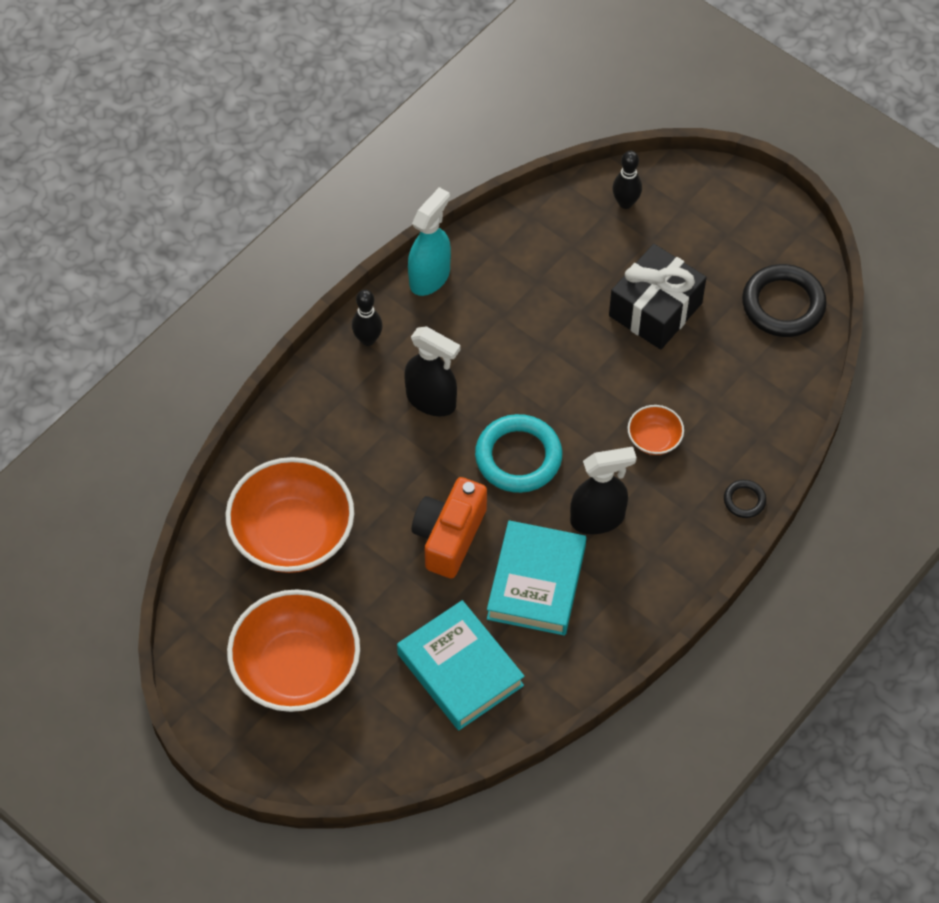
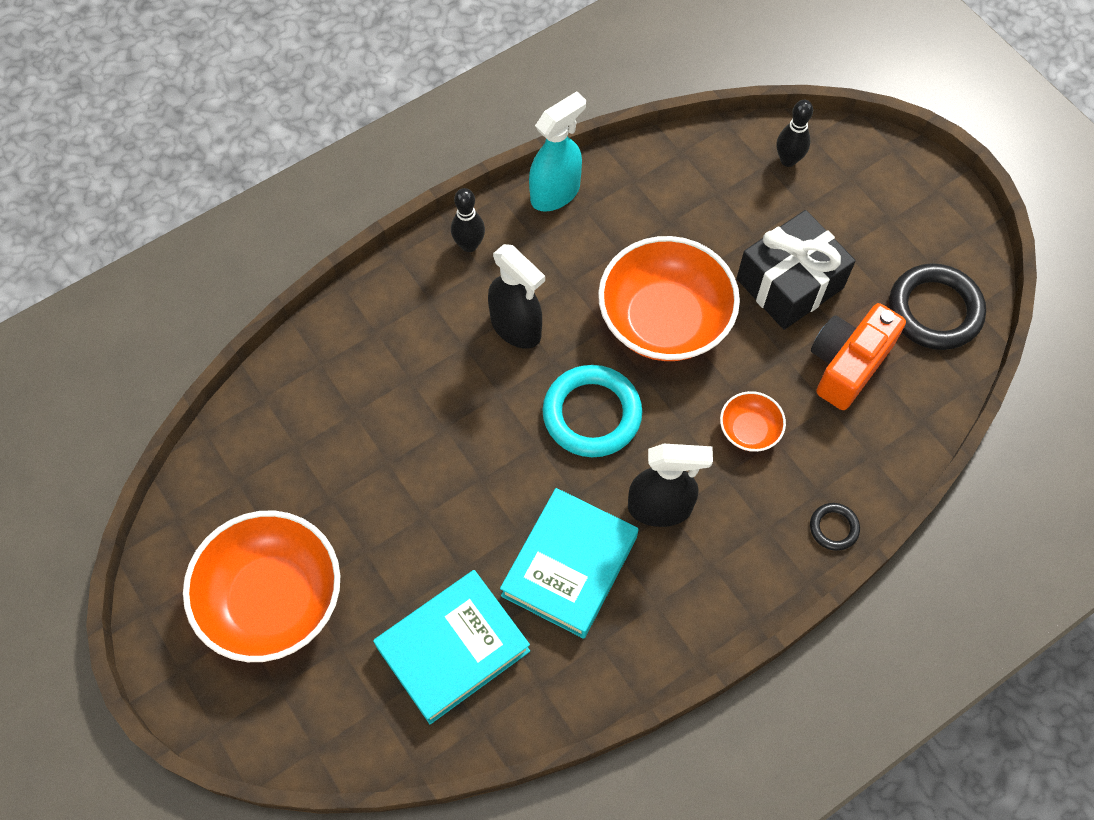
camera: 15 degrees right, 5 degrees up
orange bowl [225,457,354,573] -> orange bowl moved to [598,236,740,361]
turquoise book [397,600,525,730] -> turquoise book turned 75 degrees clockwise [373,570,530,724]
orange camera [412,477,487,579] -> orange camera moved to [811,303,906,410]

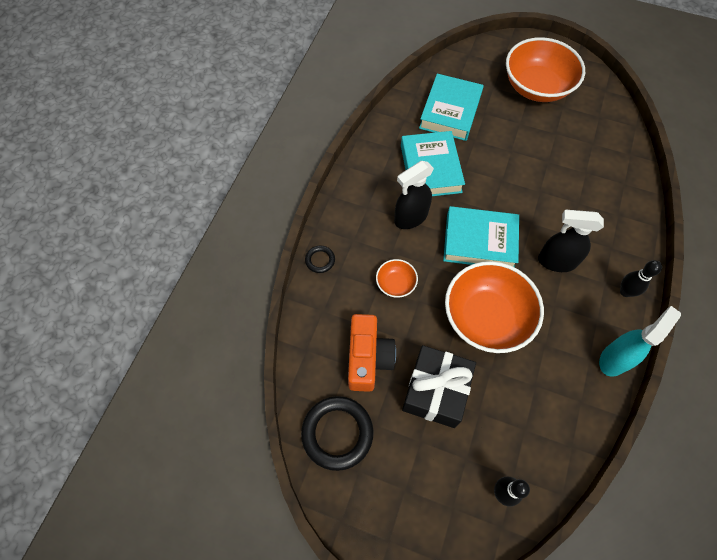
camera: 145 degrees right, 0 degrees up
turquoise spray bottle [529,91,586,212] -> turquoise spray bottle turned 150 degrees counterclockwise [599,306,681,377]
turquoise ring [542,365,642,457] -> turquoise book [443,206,519,267]

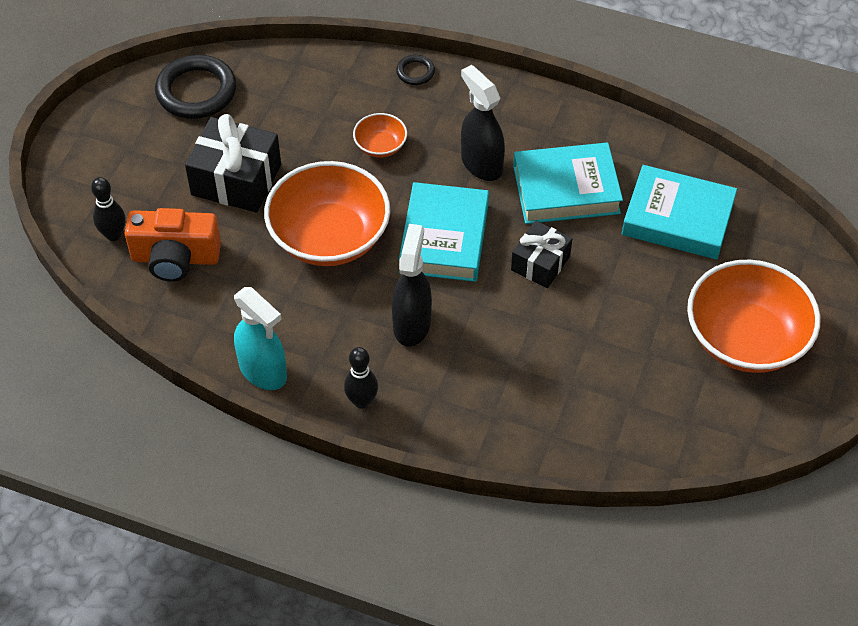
camera: 90 degrees right, 10 degrees down
orange camera [348,314,396,392] -> orange camera moved to [125,208,221,282]
none -> black gift [511,220,572,288]

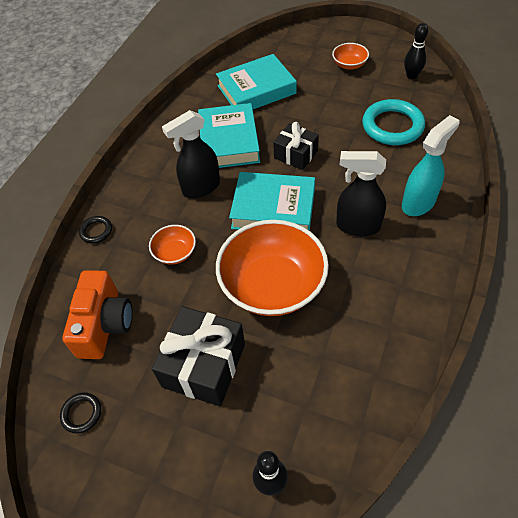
camera: 85 degrees left, 0 degrees up
orange camera [125,208,221,282] -> orange camera moved to [62,270,133,359]
black ring [155,55,236,119] -> black ring [60,392,101,433], size x0.48
turquoise spray bottle [234,287,287,390] -> turquoise spray bottle moved to [402,115,460,216]
black bowling pin [344,347,378,409] -> black bowling pin moved to [404,23,428,79]
turquoise book [622,165,737,259] -> turquoise book turned 45 degrees clockwise [216,54,297,109]
orange bowl [687,260,820,373] -> orange bowl [332,43,369,70], size x0.46
none -> turquoise ring [362,99,425,145]

